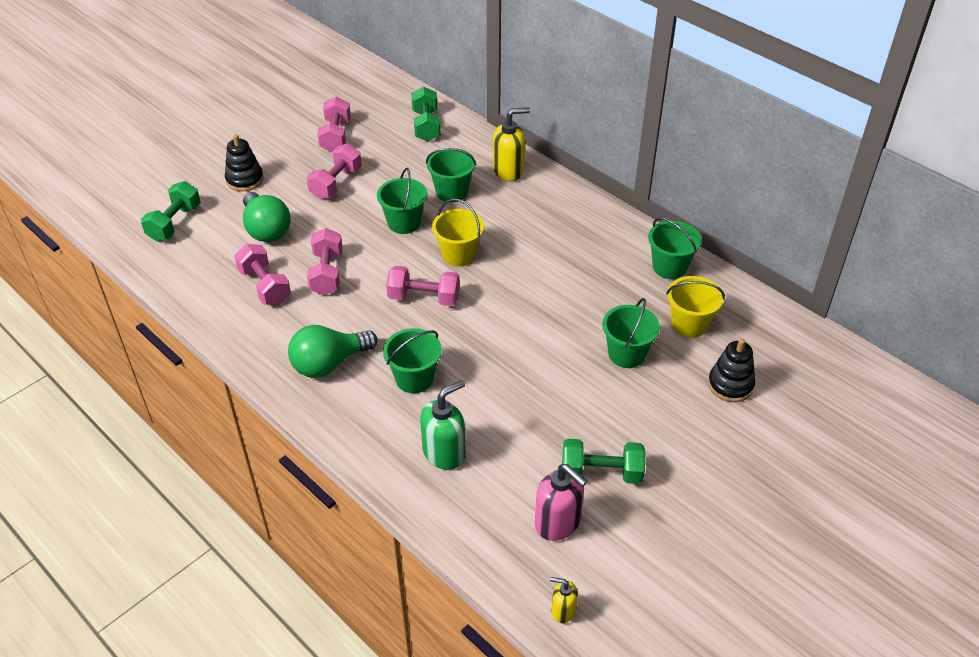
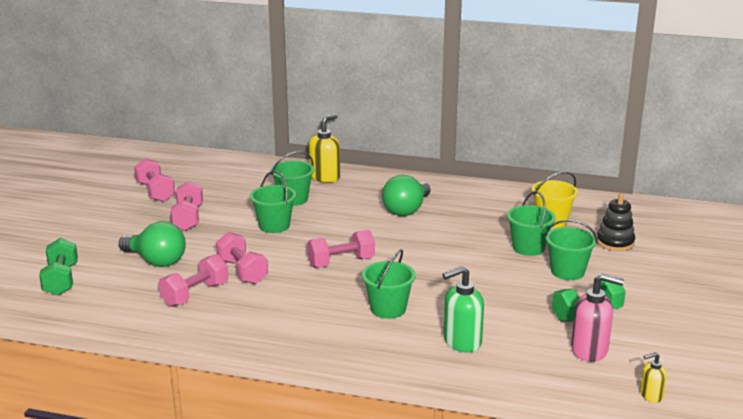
camera: 30 degrees left, 20 degrees down
black stacking toy [225,134,264,191] -> none
pink dumbbell [235,244,291,305] -> pink dumbbell turned 75 degrees counterclockwise [159,254,228,307]
green light bulb [288,325,378,378] -> green light bulb moved to [382,175,431,216]
green dumbbell [411,87,441,142] -> none
green soap dispenser [420,380,466,470] -> green soap dispenser turned 135 degrees counterclockwise [443,266,484,353]
yellow bucket [432,199,484,267] -> none
green bucket [648,218,702,279] -> green bucket moved to [545,220,598,280]

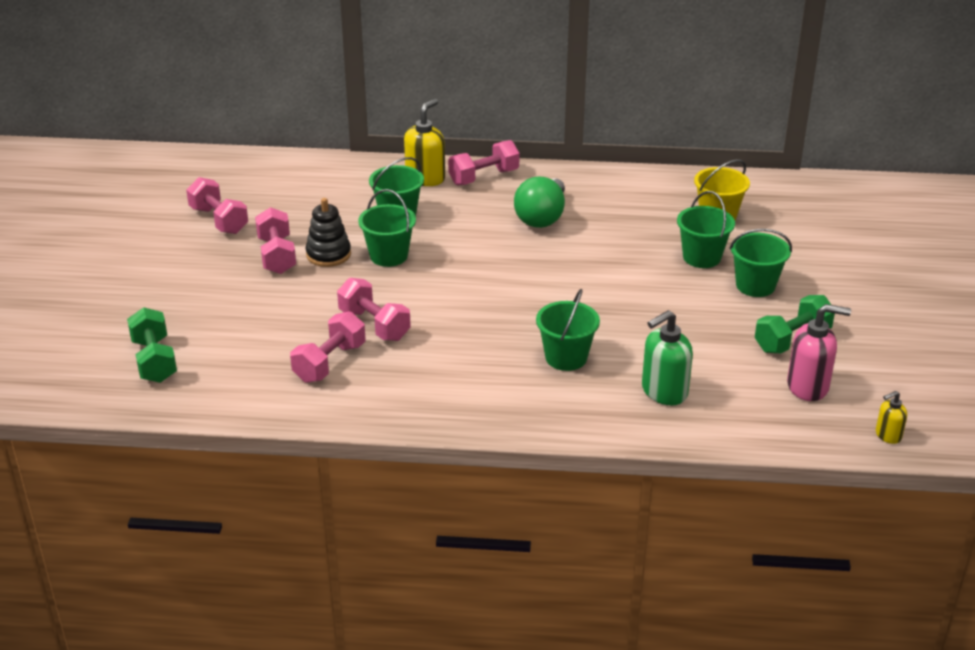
camera: 10 degrees left, 10 degrees up
green light bulb [119,221,186,267] -> none
pink dumbbell [307,230,375,268] -> pink dumbbell moved to [448,140,520,186]
black stacking toy [597,193,635,251] -> black stacking toy moved to [306,198,351,267]

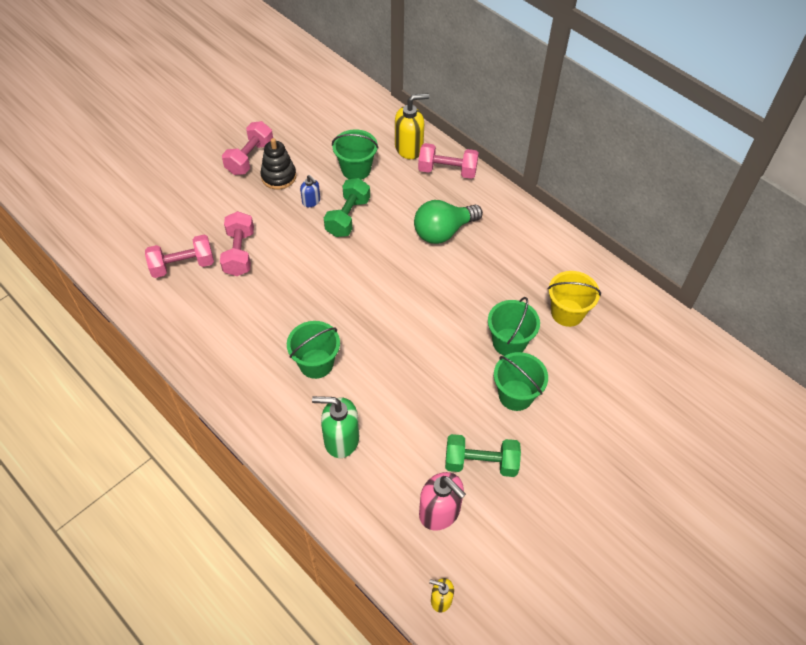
camera: 40 degrees right, 20 degrees up
green dumbbell [127,307,177,383] -> green dumbbell moved to [324,178,370,237]
pink dumbbell [186,177,248,234] -> none
green bucket [358,189,416,267] -> blue soap dispenser [300,175,320,207]

